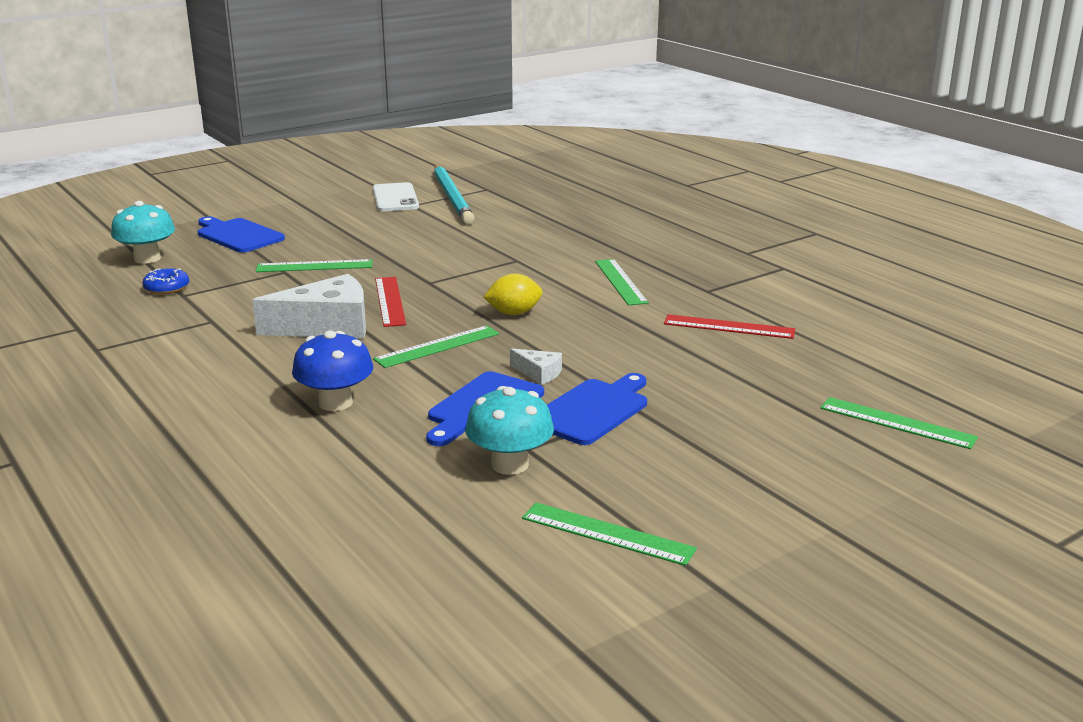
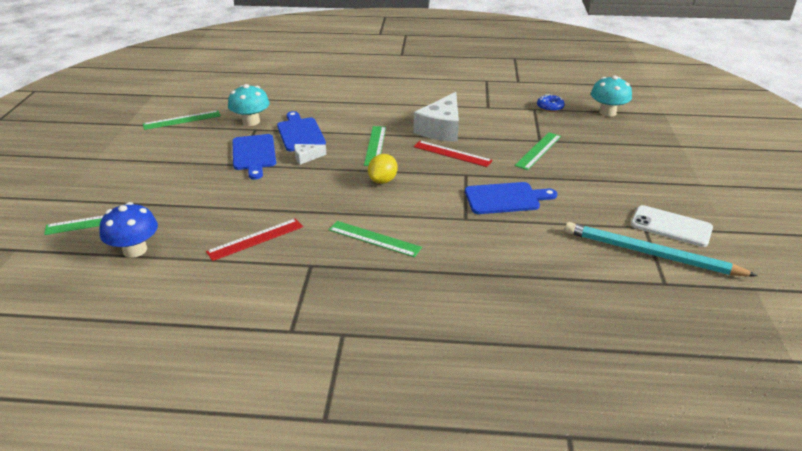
camera: 130 degrees right, 10 degrees up
blue cutting board [198,216,285,253] -> blue cutting board moved to [465,182,557,214]
blue mushroom [292,331,373,411] -> blue mushroom moved to [99,202,158,258]

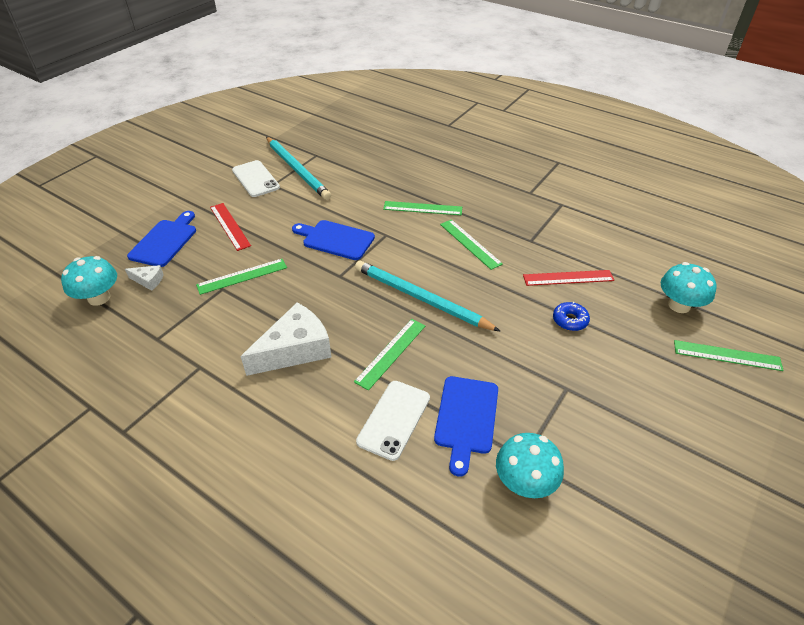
camera: 150 degrees left, 10 degrees up
blue mushroom [99,202,158,258] -> turquoise mushroom [661,262,717,313]
green ruler [143,110,221,130] -> green ruler moved to [383,201,462,215]
blue cutting board [232,134,276,180] -> blue cutting board moved to [127,211,196,267]
white cheese [294,144,327,165] -> white cheese moved to [125,265,164,291]
yellow lemon [368,154,398,184] -> turquoise pencil [355,260,501,332]
red ruler [413,141,493,167] -> red ruler moved to [210,203,251,251]
blue donut [537,94,565,112] -> blue donut moved to [553,302,590,331]
none -> white phone [356,381,430,461]

